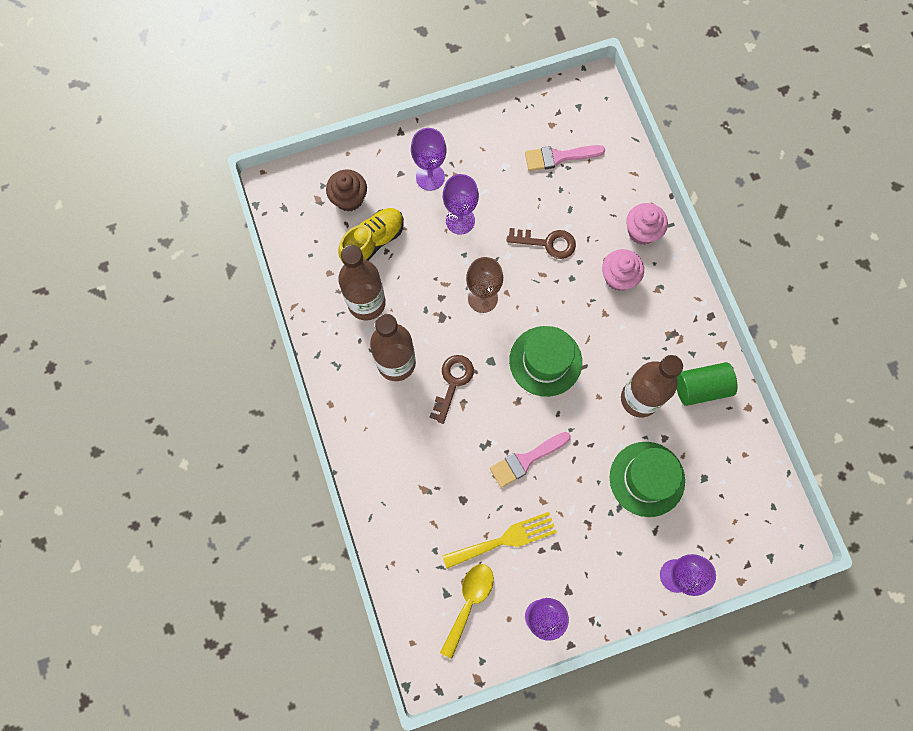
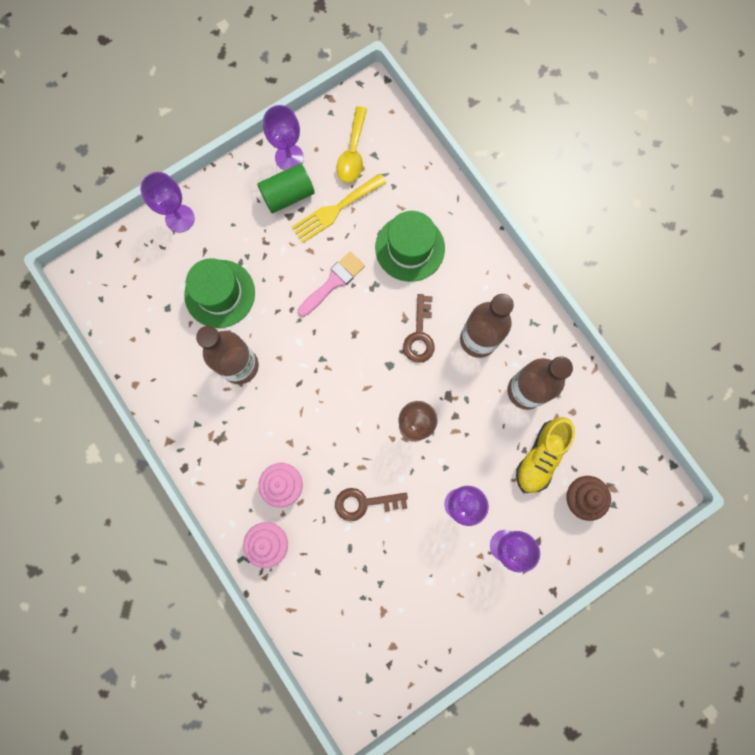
camera: 165 degrees right, 5 degrees up
green hat [509,326,582,397] -> green hat moved to [375,211,445,282]
pink brush [525,145,605,171] -> none
green cylinder [677,362,738,406] -> green cylinder moved to [257,163,315,213]

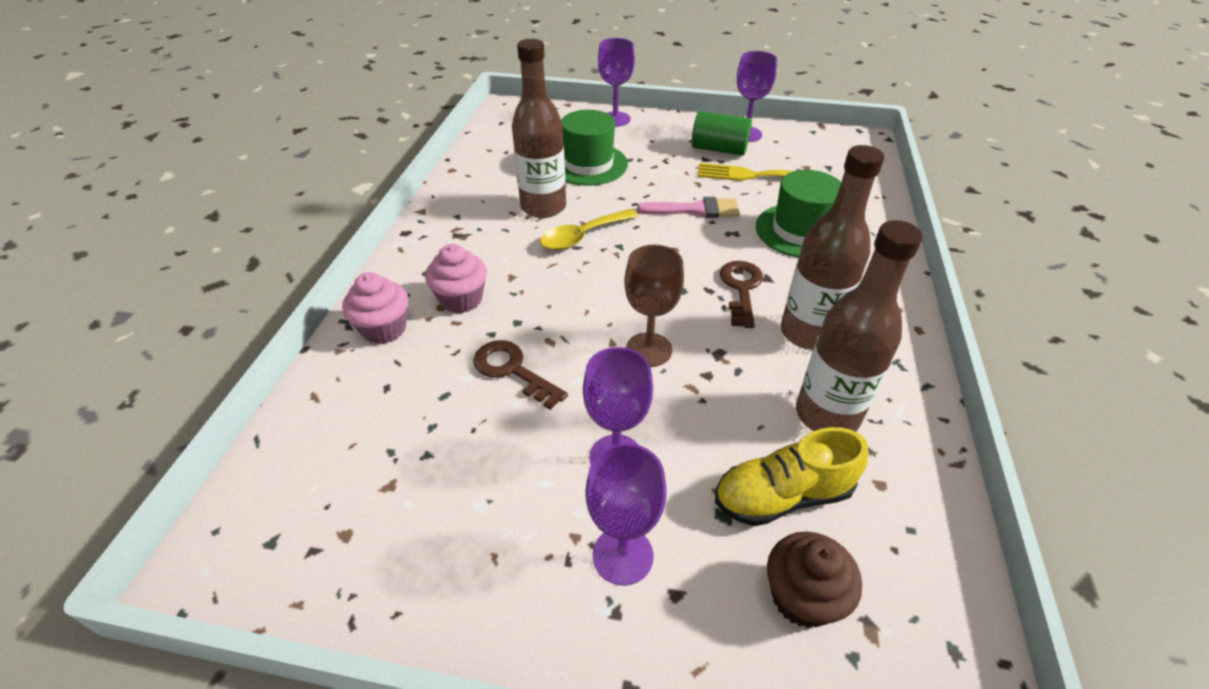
camera: 45 degrees right, 35 degrees down
yellow spoon [337,106,367,183] -> yellow spoon moved to [540,209,639,250]
brown key [403,294,435,363] -> brown key turned 135 degrees clockwise [720,261,763,328]

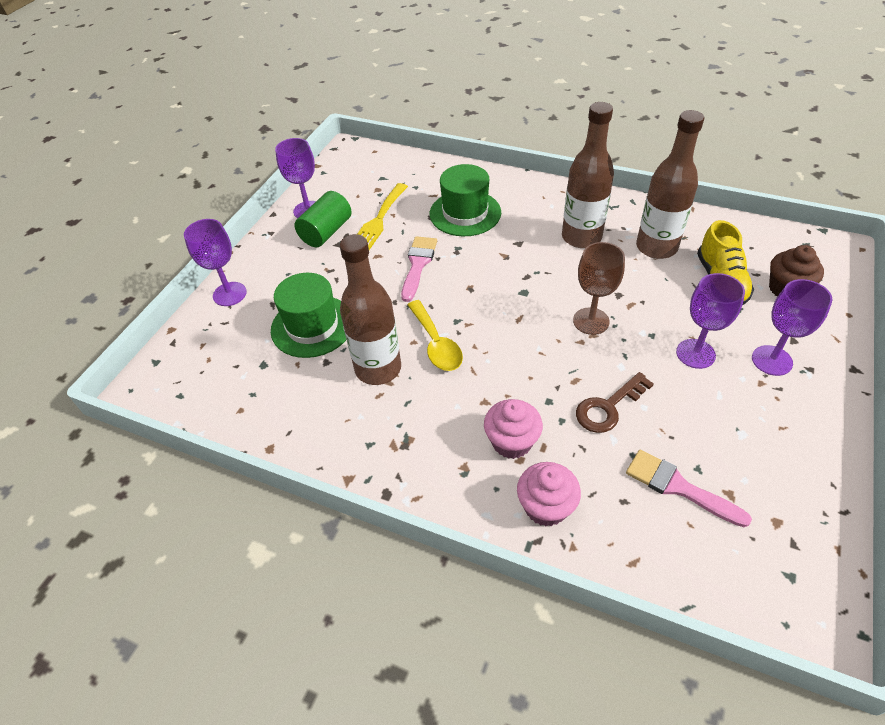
camera: 75 degrees left, 5 degrees up
brown key [720,261,763,328] -> none
none -> pink brush [626,450,752,527]

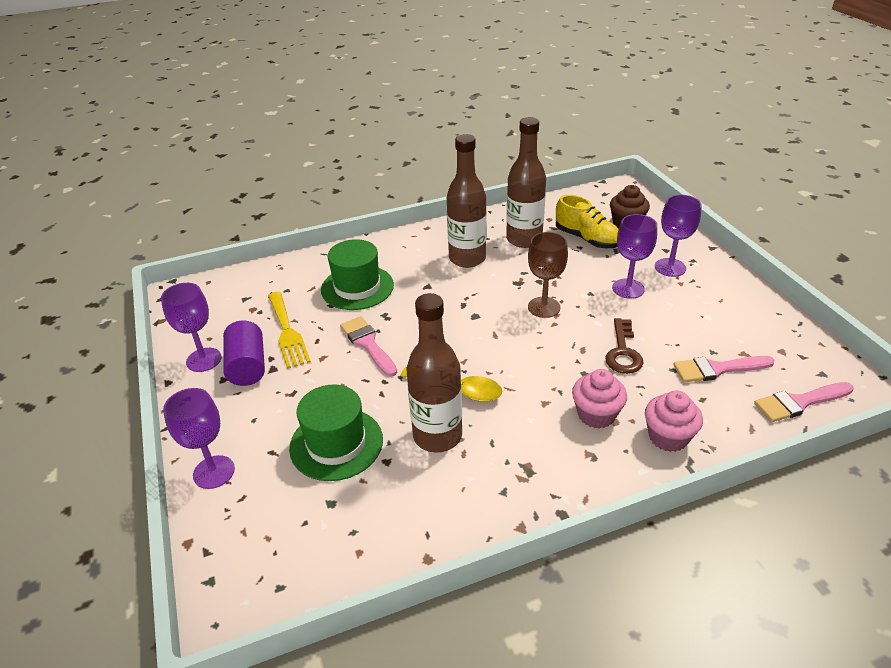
camera: 45 degrees left, 10 degrees down
green cylinder [294,191,352,247] -> purple cylinder [223,321,265,386]
none -> pink brush [754,382,854,422]

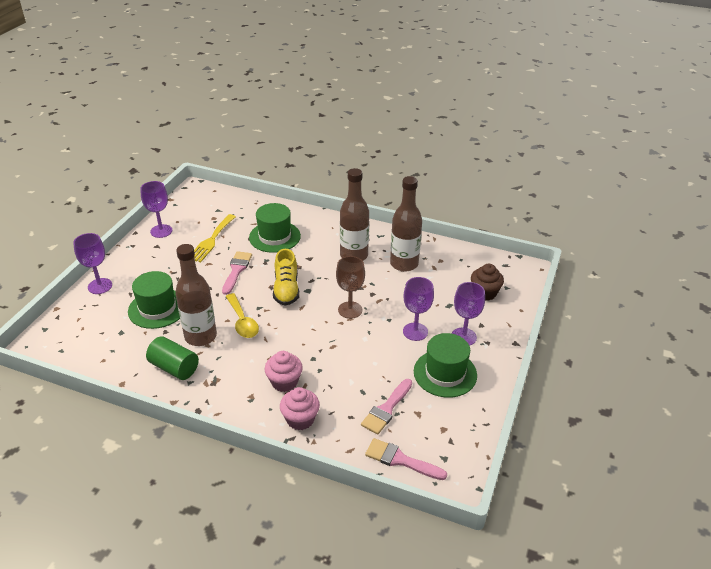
camera: 40 degrees right, 0 degrees up
purple cylinder [223,321,265,386] -> none
yellow shoe [556,195,619,248] -> yellow shoe moved to [273,249,300,306]
brown key [605,318,644,374] -> none
pink brush [673,356,775,383] -> pink brush turned 90 degrees counterclockwise [361,379,412,435]
none -> green cylinder [146,336,199,380]
none -> green hat [414,333,477,398]

